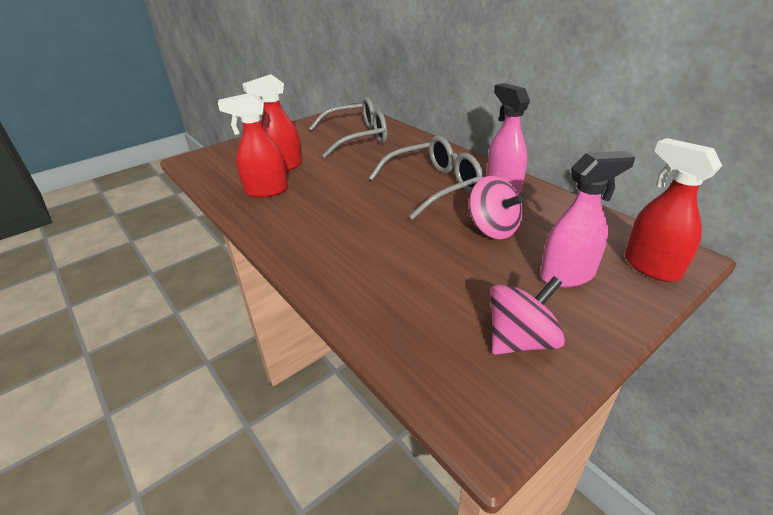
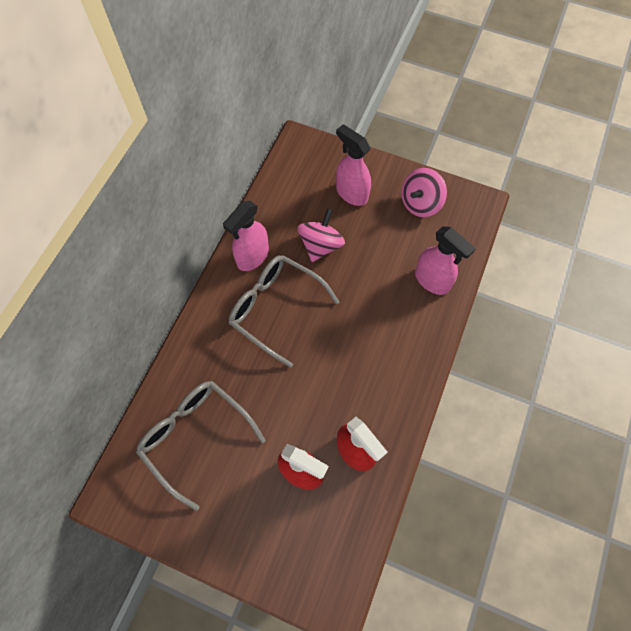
camera: 120 degrees left, 30 degrees up
pink spinning top [490,276,565,355] -> pink spinning top turned 75 degrees counterclockwise [401,168,447,217]
red spray bottle [624,138,722,282] -> none
none -> pink spray bottle [415,226,476,295]

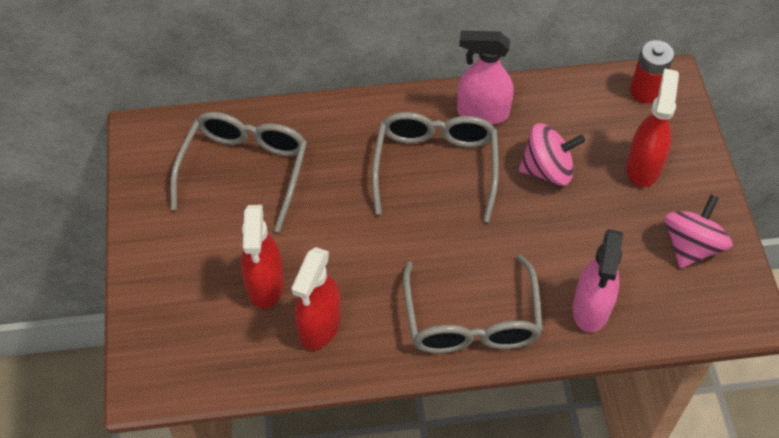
camera: 60 degrees right, 10 degrees down
pink spray bottle [336,124,371,206] -> red spray bottle [626,68,679,187]
pink spinning top [401,168,447,217] -> pink spinning top turned 105 degrees clockwise [665,195,732,268]
none -> grey glasses [403,255,543,353]
none -> red battery [630,40,674,103]

